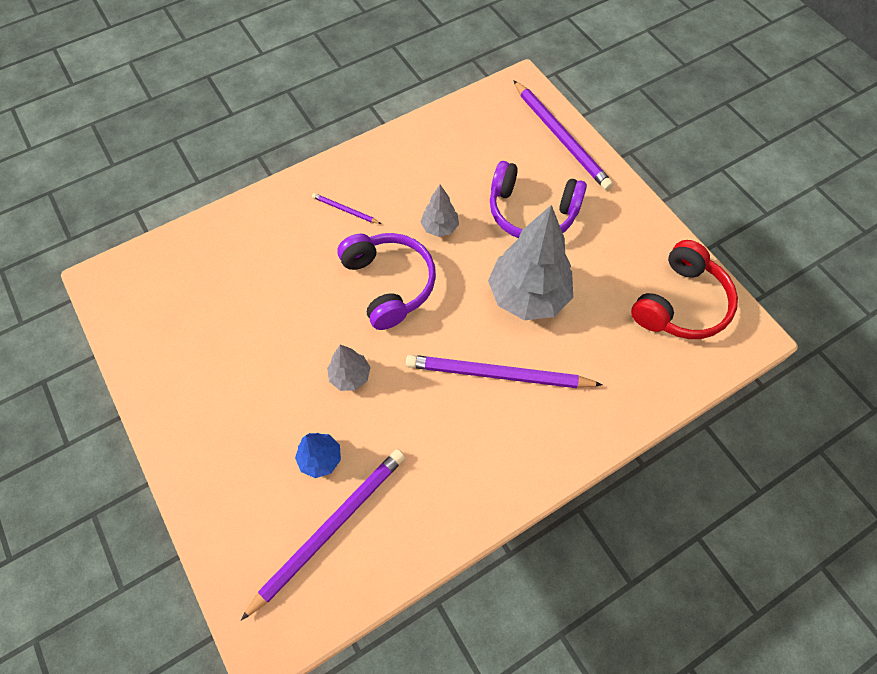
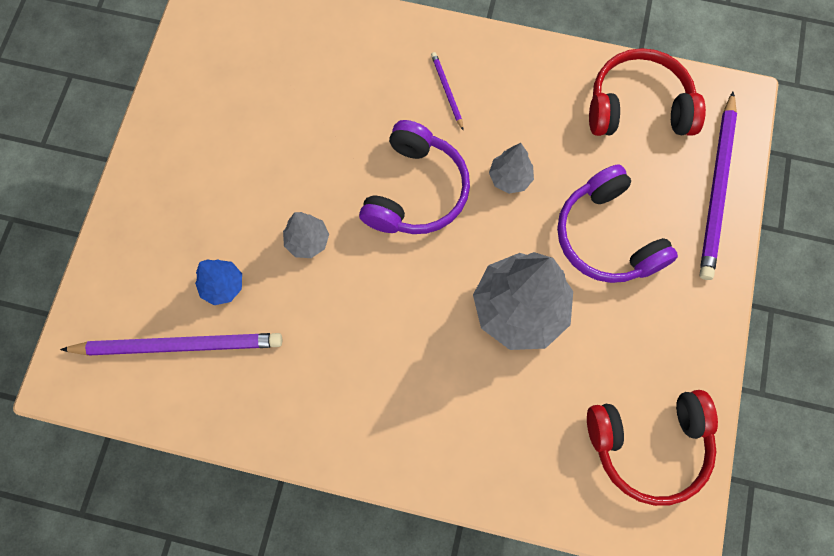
camera: 45 degrees right, 10 degrees up
purple pencil [406,355,603,388] -> none
none -> red headphones [589,48,706,136]

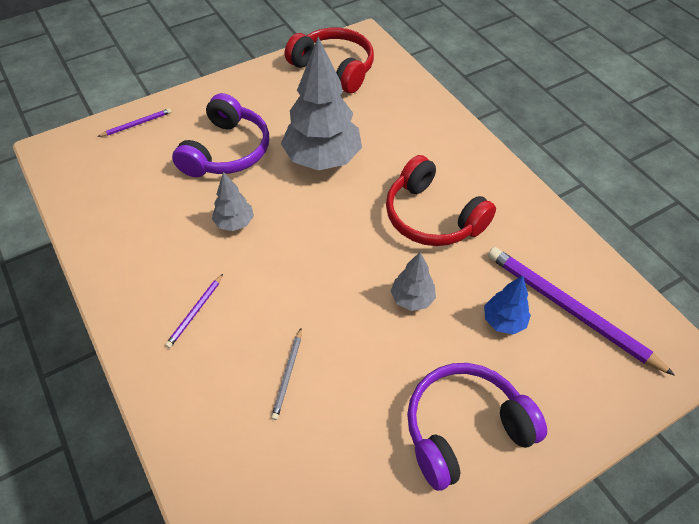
camera: 135 degrees left, 20 degrees down
purple headphones [359,120,470,234] -> purple headphones moved to [407,363,547,491]
red headphones [589,48,706,136] -> red headphones moved to [386,155,496,246]
purple pencil [699,92,737,280] -> purple pencil [97,108,171,137], size x0.46
none -> grey pencil [271,329,302,420]

